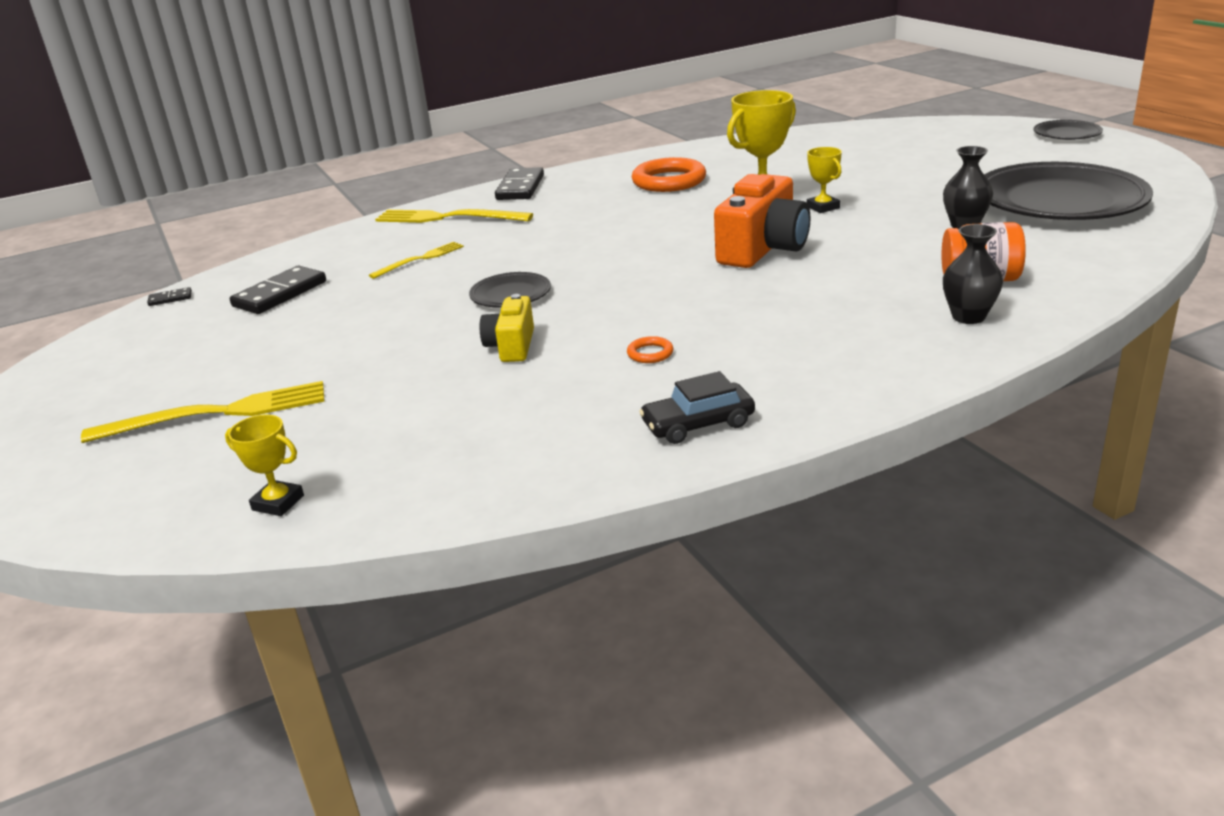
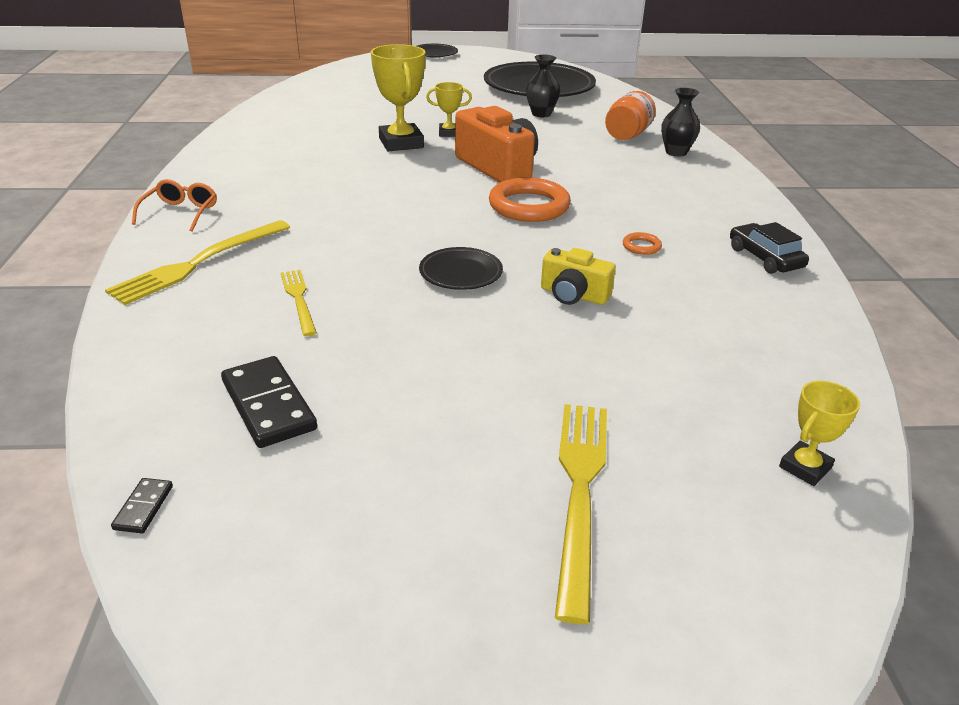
camera: 70 degrees left, 5 degrees up
black domino [495,167,544,200] -> orange glasses [132,179,217,232]
orange ring [632,157,706,192] -> orange ring moved to [489,177,571,222]
black car [639,371,755,444] -> black car turned 150 degrees clockwise [730,222,809,274]

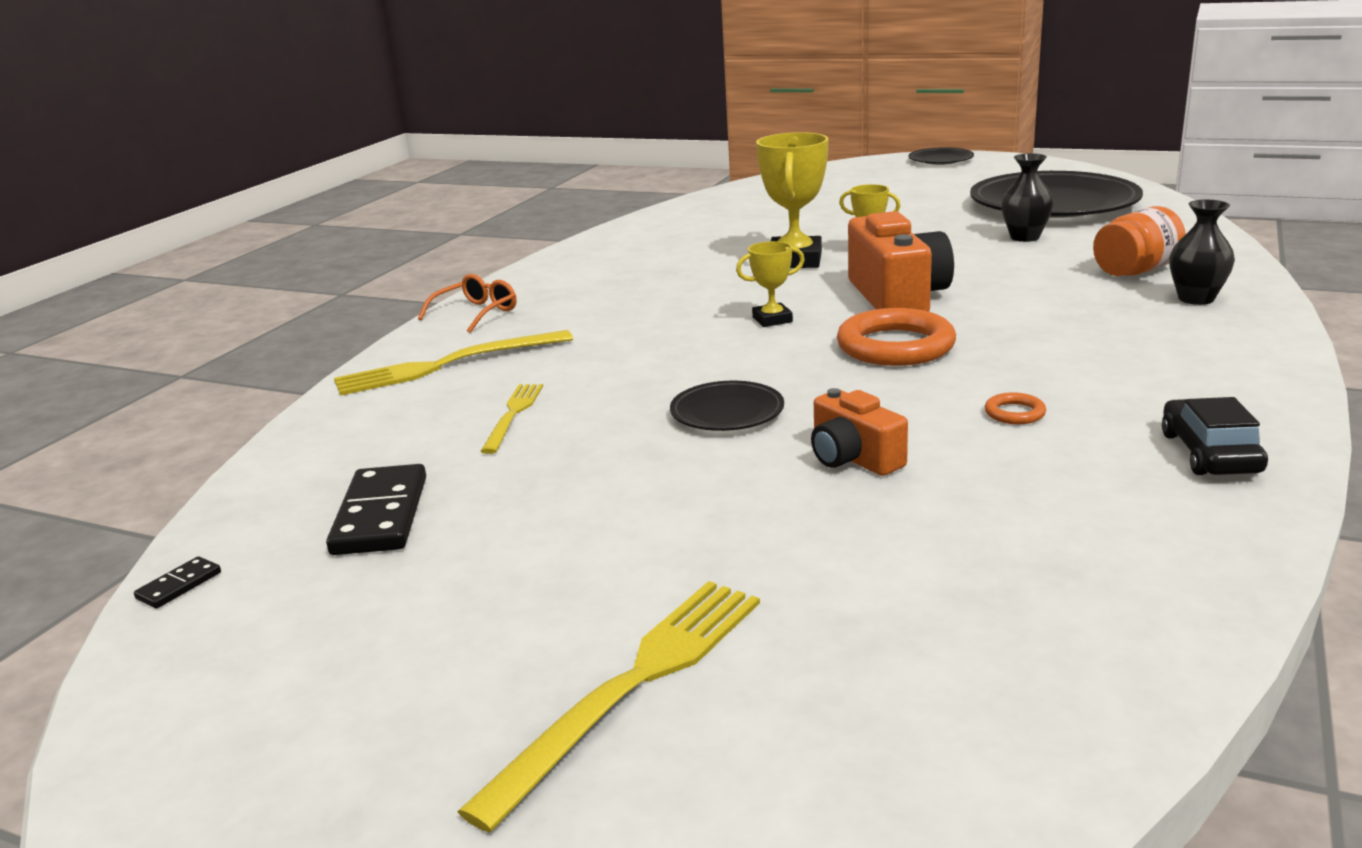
camera: 30 degrees right, 10 degrees down
yellow camera [541,248,616,305] -> orange camera [811,388,908,476]
yellow trophy [779,381,860,486] -> yellow trophy moved to [736,241,805,327]

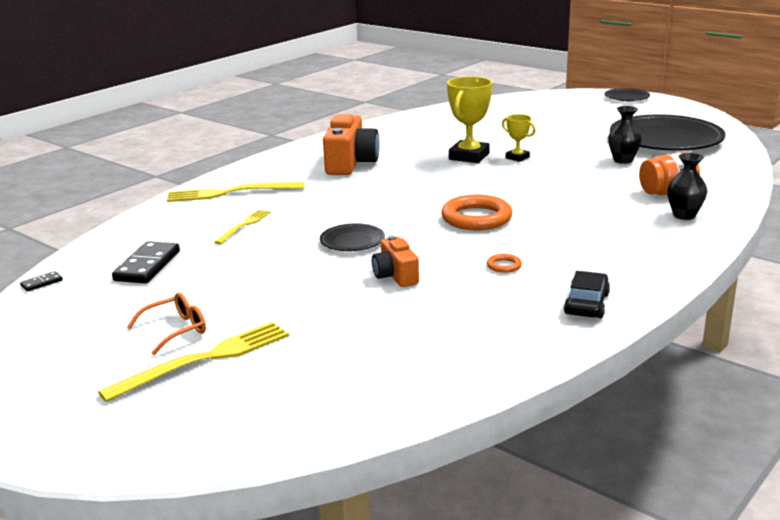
camera: 15 degrees right, 0 degrees up
orange glasses [418,274,516,333] -> orange glasses moved to [127,293,206,355]
yellow trophy [736,241,805,327] -> none
orange camera [848,211,954,312] -> orange camera moved to [323,114,380,175]

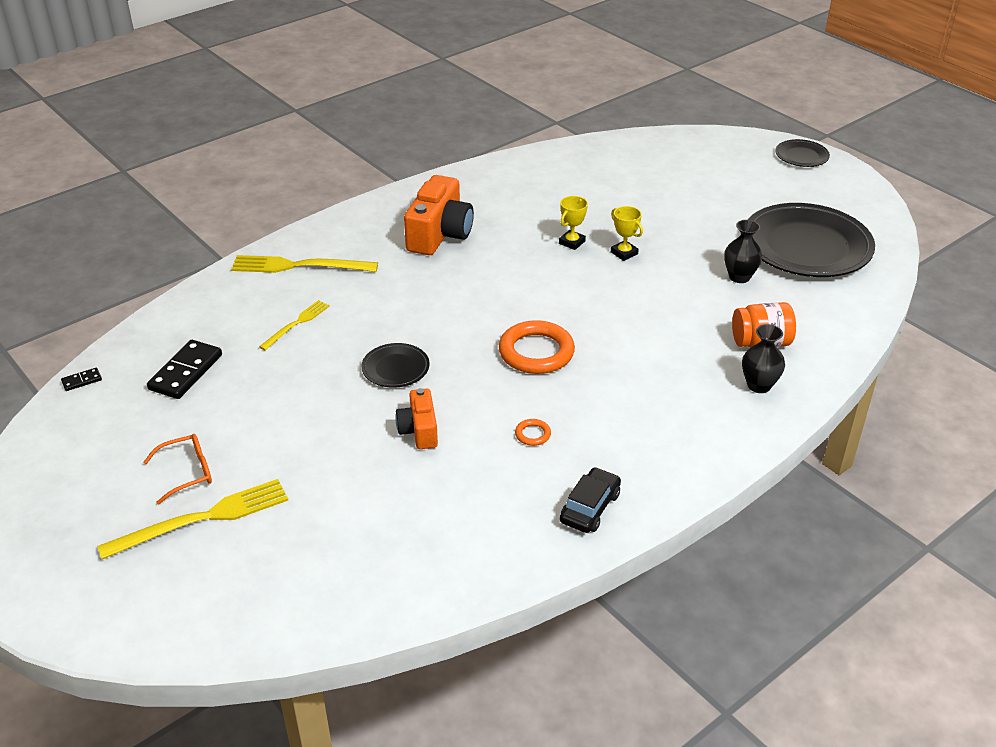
camera: 10 degrees right, 15 degrees up
yellow trophy [447,77,492,163] -> yellow trophy [559,196,588,250], size x0.54

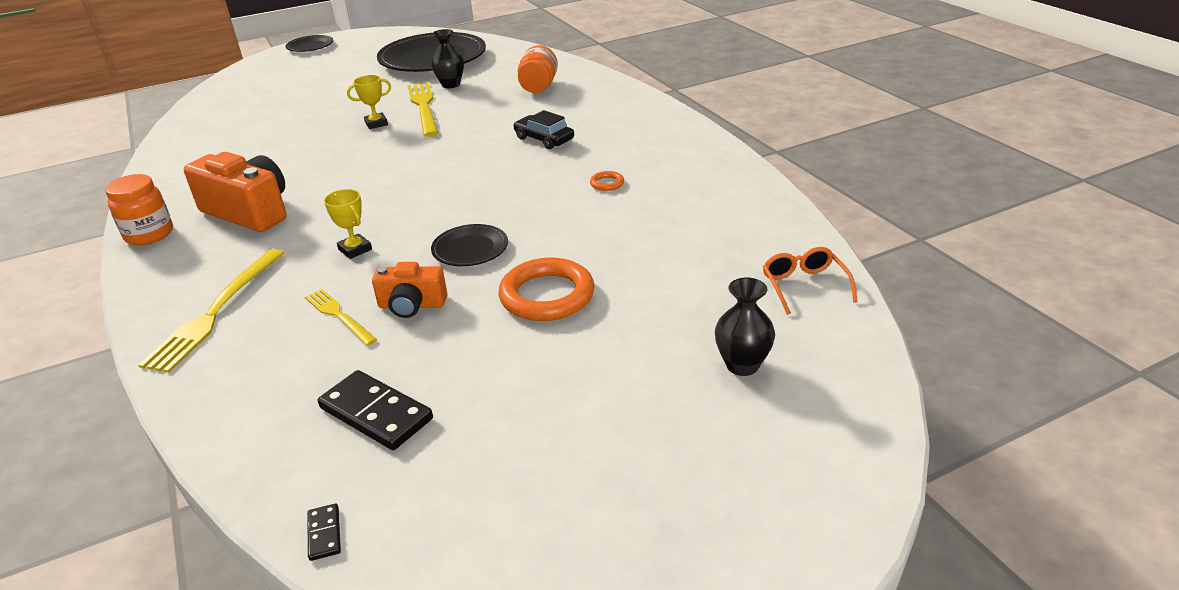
camera: 75 degrees left, 5 degrees down
yellow fork [97,479,288,559] -> yellow fork moved to [407,82,438,137]
orange glasses [144,434,212,504] -> orange glasses moved to [763,247,858,315]
orange camera [395,388,438,449] -> orange camera moved to [372,262,447,318]
orange ring [499,320,575,374] -> orange ring moved to [499,257,595,321]
yellow trophy [559,196,588,250] -> yellow trophy moved to [324,189,372,259]
black car [560,467,621,533] -> black car moved to [513,110,574,149]
black vase [742,324,785,393] -> black vase moved to [715,278,775,376]
none -> orange jar [105,174,173,245]

